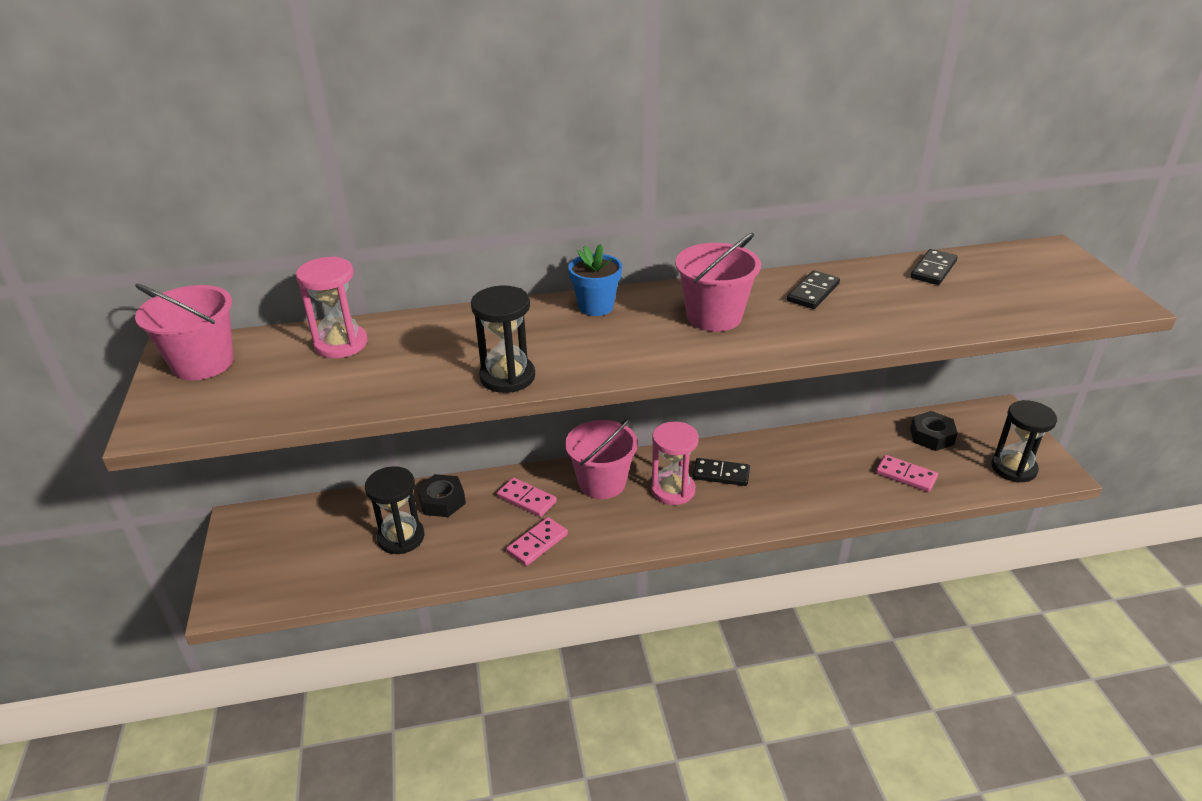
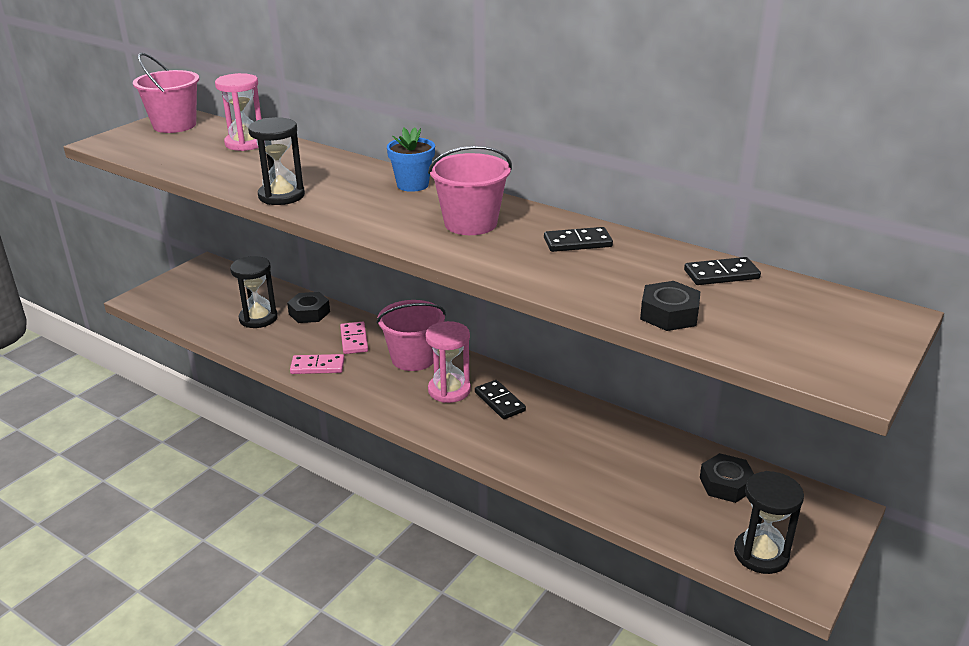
camera: 45 degrees right, 5 degrees down
pink domino [876,455,938,492] -> none
none -> black nut [640,281,701,331]

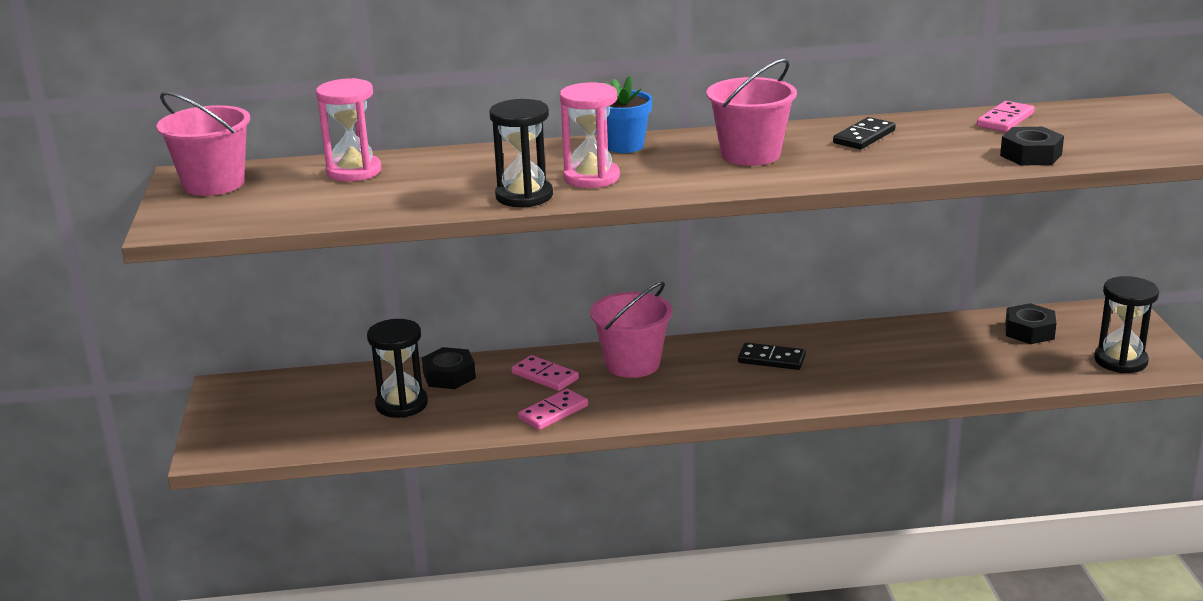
camera: 40 degrees left, 5 degrees down
pink hourglass [425,321,471,403] -> pink hourglass moved to [560,82,620,188]
black domino [684,257,761,285] -> pink domino [977,101,1034,132]

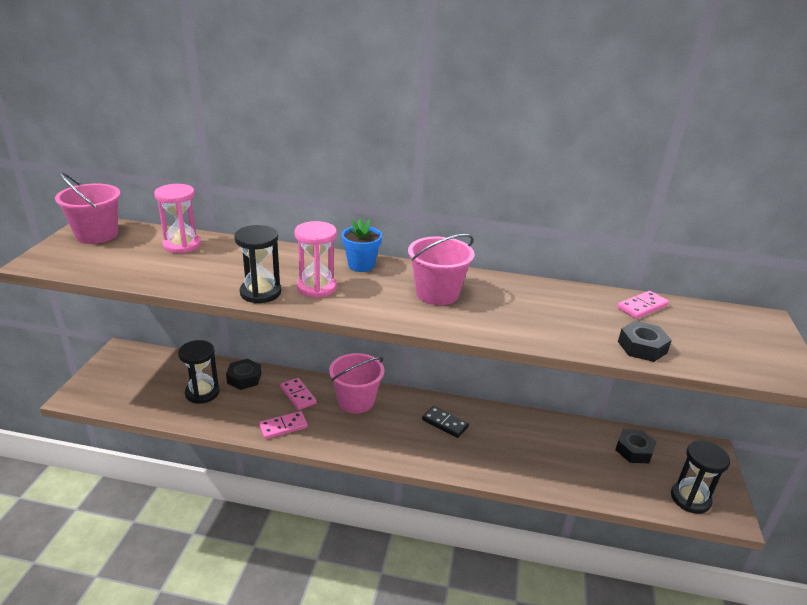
camera: 15 degrees right, 5 degrees up
black domino [833,117,896,149] -> none

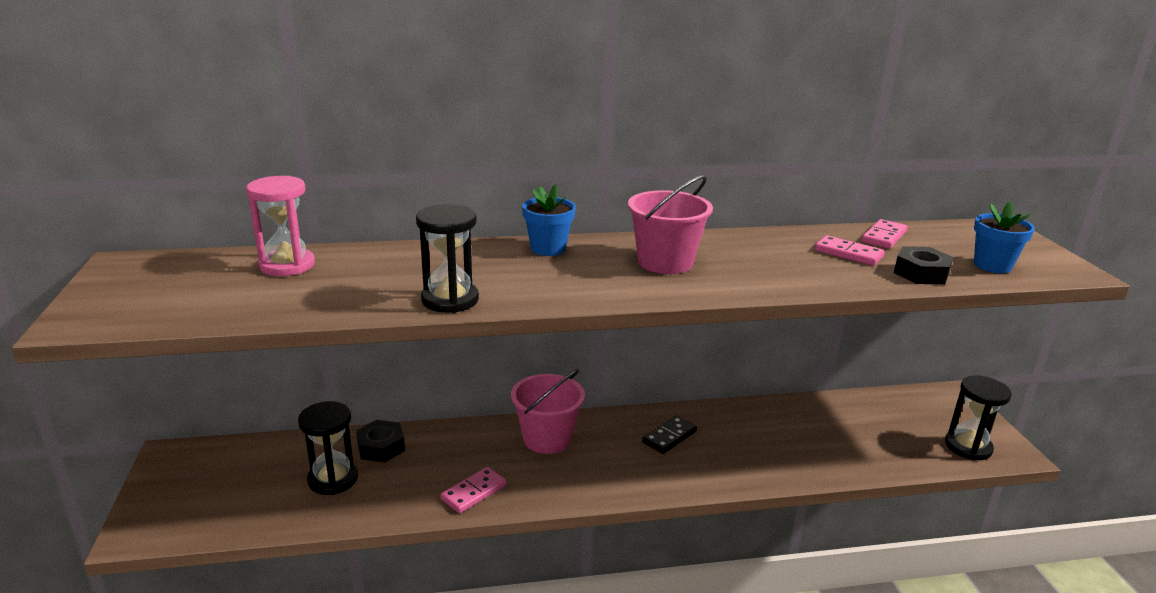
camera: 20 degrees left, 5 degrees down
pink bucket [55,172,121,244] -> none
pink domino [280,378,317,410] -> pink domino moved to [815,235,885,266]
pink hourglass [294,221,337,298] -> none
black domino [422,406,469,438] -> black domino turned 60 degrees counterclockwise [642,415,697,454]
black nut [615,429,657,463] -> none
none -> blue flower pot [974,202,1035,273]

